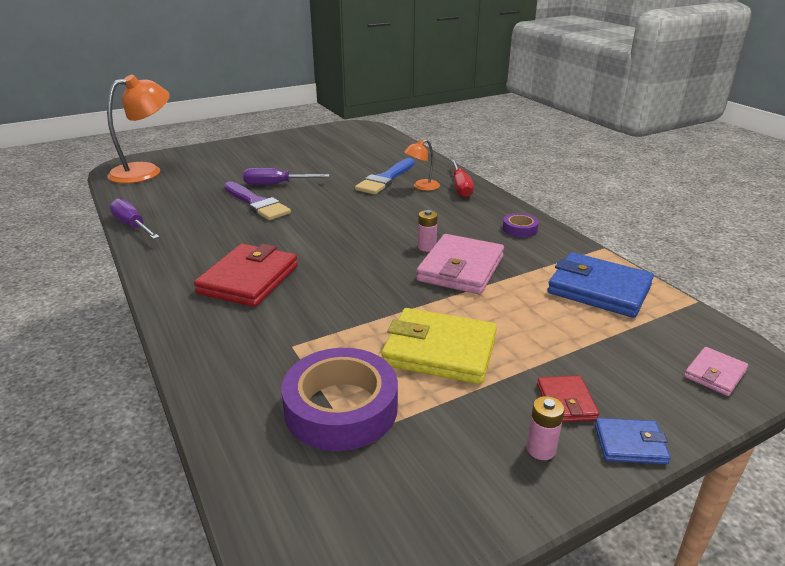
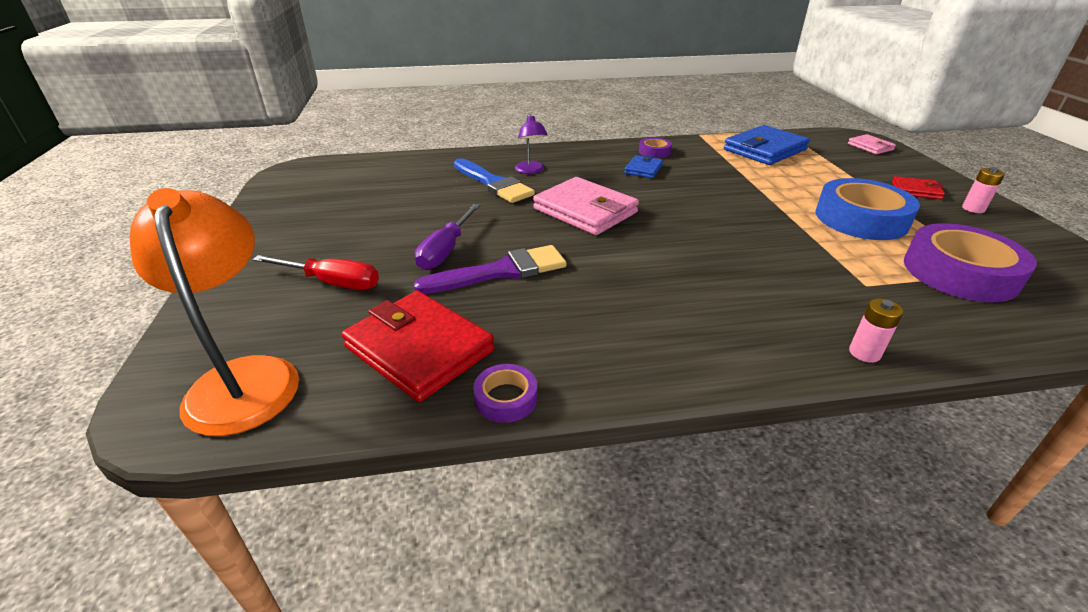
camera: 70 degrees left, 5 degrees up
purple screwdriver [110,198,159,239] -> purple tape [473,364,537,423]
red wallet [194,244,298,307] -> red wallet moved to [342,291,494,402]
yellow wallet [381,308,497,384] -> blue tape [815,178,920,240]
orange lamp [404,140,440,191] -> purple lamp [515,114,548,174]
pink wallet [416,234,504,294] -> pink wallet moved to [533,177,639,235]
pink battery [418,210,438,252] -> pink battery moved to [849,298,903,363]
red screwdriver [451,159,474,198] -> red screwdriver moved to [252,255,379,290]
blue wallet [595,418,670,464] -> blue wallet moved to [624,155,663,178]

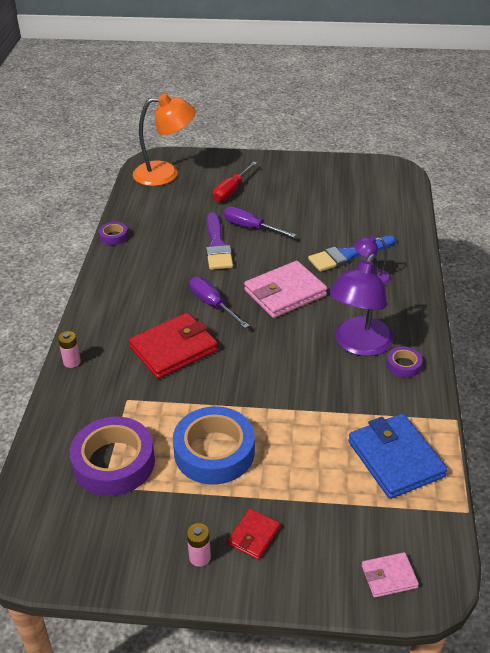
camera: 105 degrees right, 5 degrees up
red wallet [342,291,494,402] -> red wallet moved to [129,313,218,379]
blue wallet [624,155,663,178] -> purple lamp [329,254,394,356]
none -> purple screwdriver [190,277,249,328]

